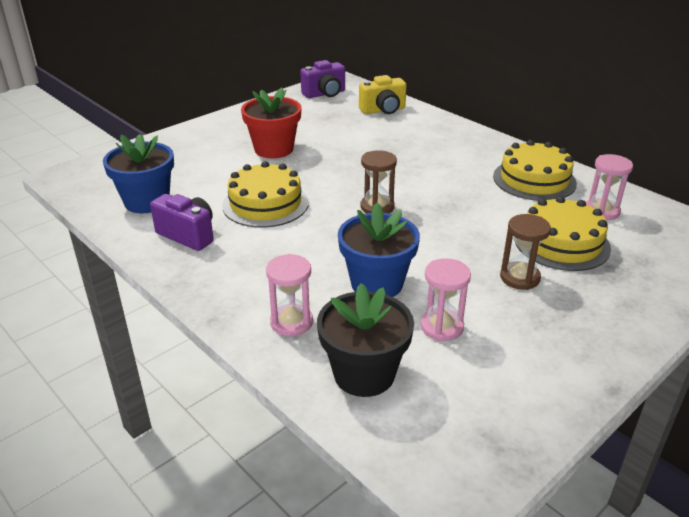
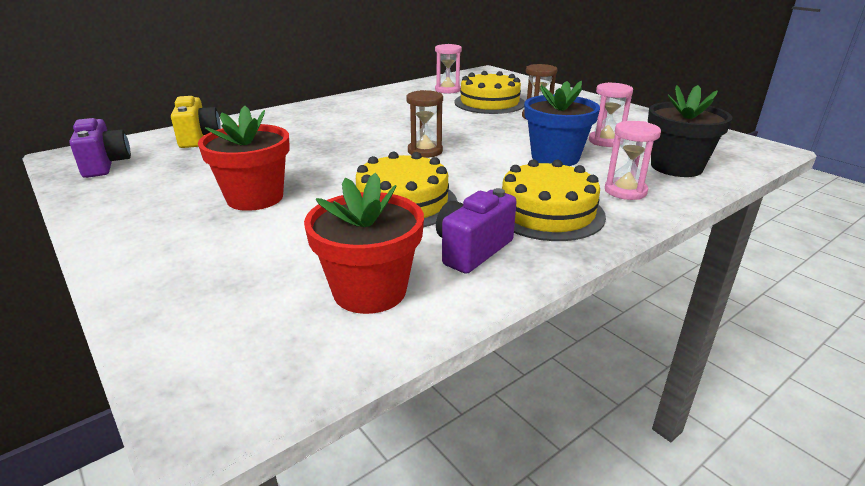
camera: 85 degrees left, 5 degrees down
blue flower pot [103,134,174,214] -> red flower pot [304,173,424,314]
yellow cake [493,140,577,201] -> yellow cake moved to [502,159,606,241]

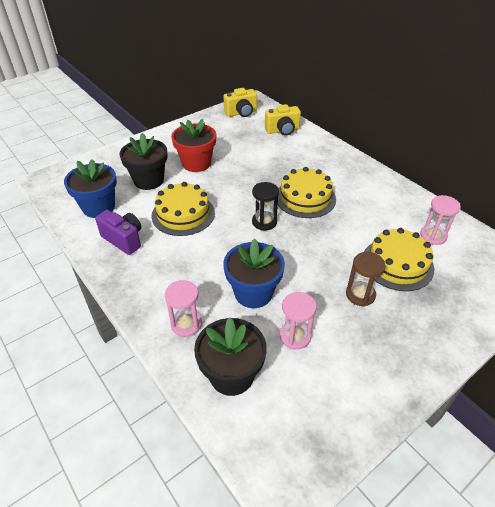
camera: 90 degrees right, 15 degrees up
purple camera [70,118,131,178] -> yellow camera [224,88,257,117]
red flower pot [304,173,424,314] -> blue flower pot [64,159,117,218]
brown hourglass [406,90,443,158] -> black hourglass [252,182,279,230]
yellow cake [502,159,606,241] -> yellow cake moved to [278,167,336,218]
none -> black flower pot [120,133,168,190]

